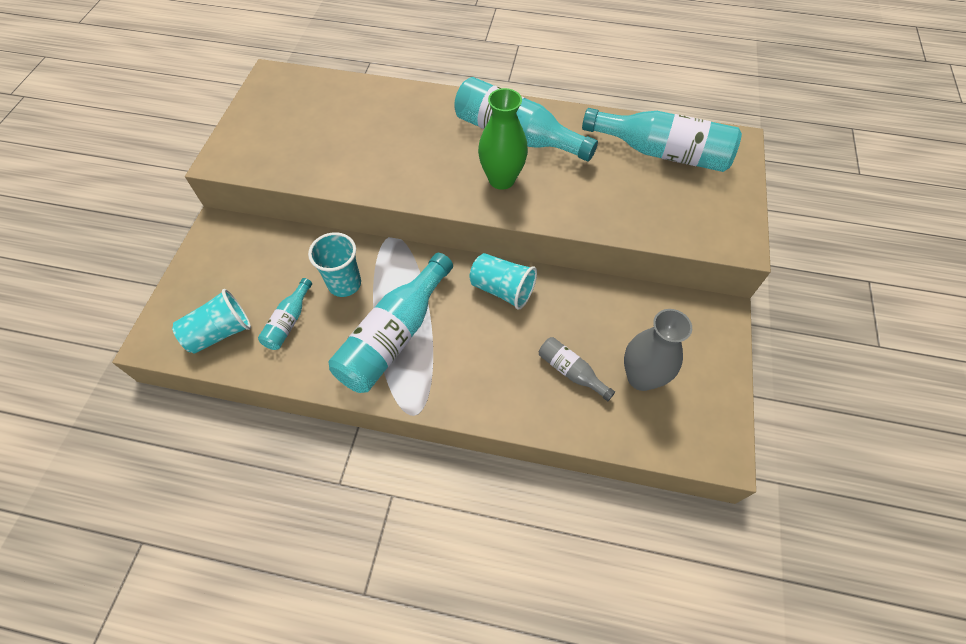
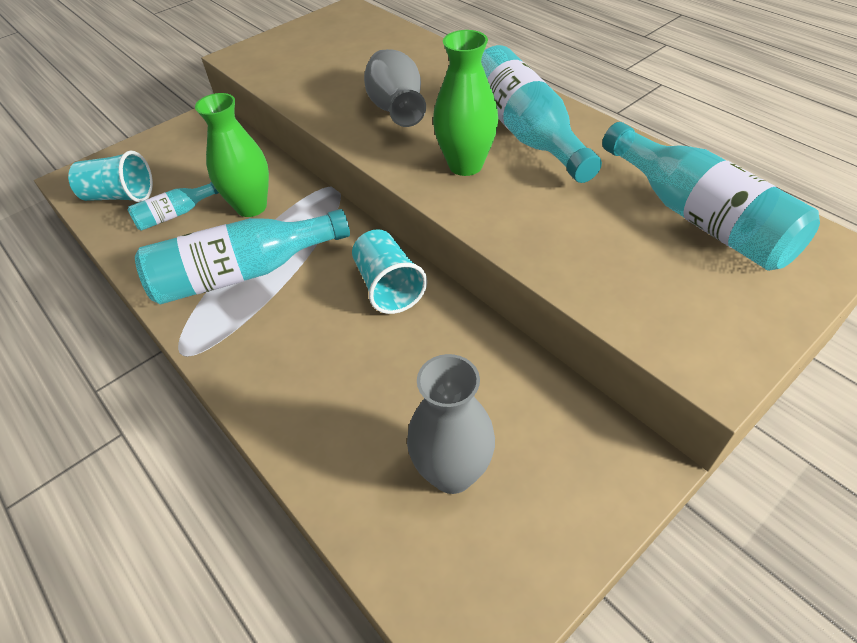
camera: 40 degrees right, 10 degrees down
turquoise cup [308,232,361,297] -> green vase [195,93,269,217]
grey bottle [539,337,615,401] -> none
none -> grey vase [364,49,426,127]

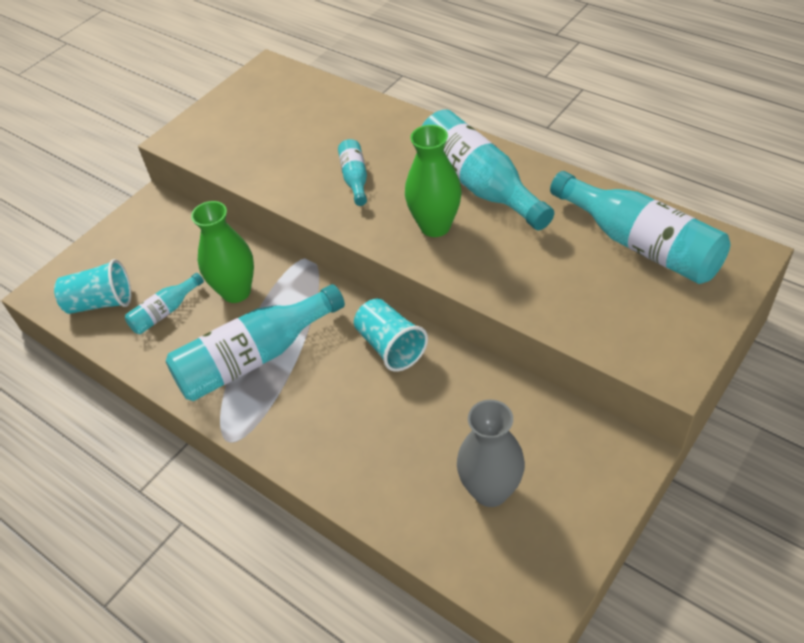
camera: 10 degrees left, 0 degrees up
grey vase [364,49,426,127] -> turquoise bottle [338,139,367,206]

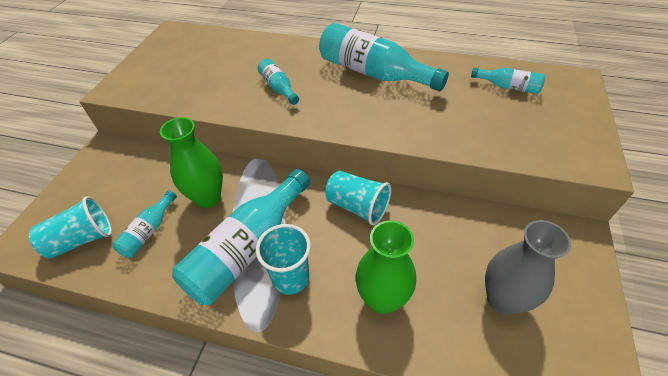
camera: 25 degrees left, 0 degrees up
green vase [405,125,462,237] -> green vase moved to [355,220,416,314]
turquoise bottle [550,171,731,284] -> turquoise bottle [471,68,545,94], size x0.49
none -> turquoise cup [256,224,311,295]

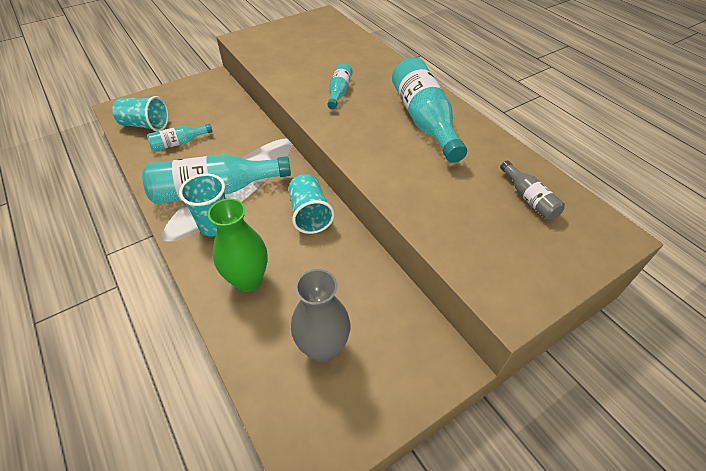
camera: 40 degrees right, 0 degrees up
green vase [160,117,223,208] -> none
turquoise bottle [471,68,545,94] -> grey bottle [500,160,565,220]

